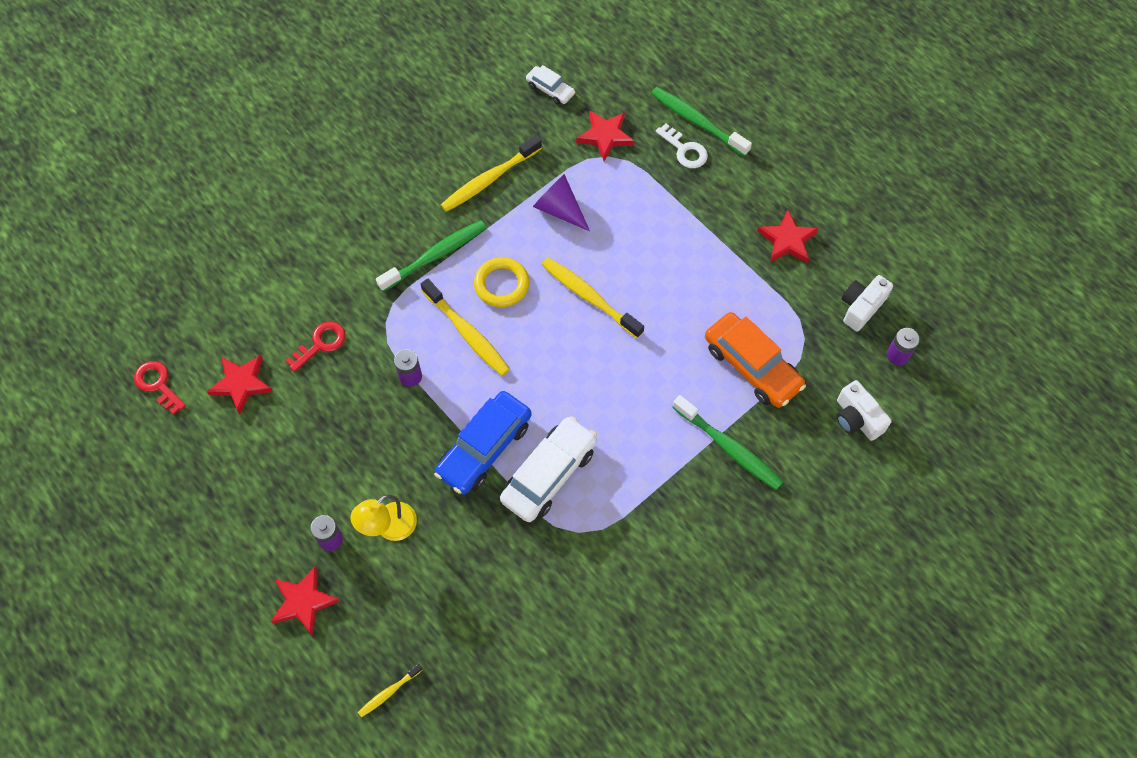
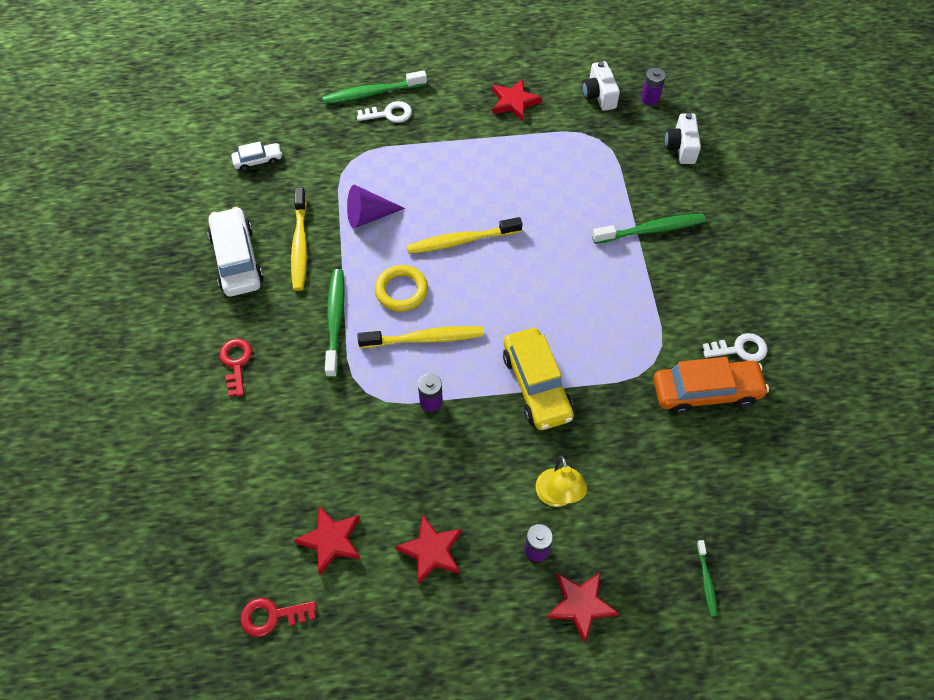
camera: 55 degrees left, 5 degrees down
red key [286,322,346,372] -> red key moved to [219,339,252,397]
yellow toothbrush [358,664,422,717] -> green toothbrush [697,540,717,616]
blue car [434,391,532,495] -> yellow car [503,328,574,430]
white car [500,416,597,522] -> white car moved to [208,207,263,296]
red star [576,110,634,161] -> red star moved to [395,514,462,585]
orange car [705,312,806,408] -> orange car moved to [653,357,769,415]
white camera [837,380,892,441] -> white camera turned 90 degrees clockwise [665,113,701,164]
none -> white key [703,333,768,361]

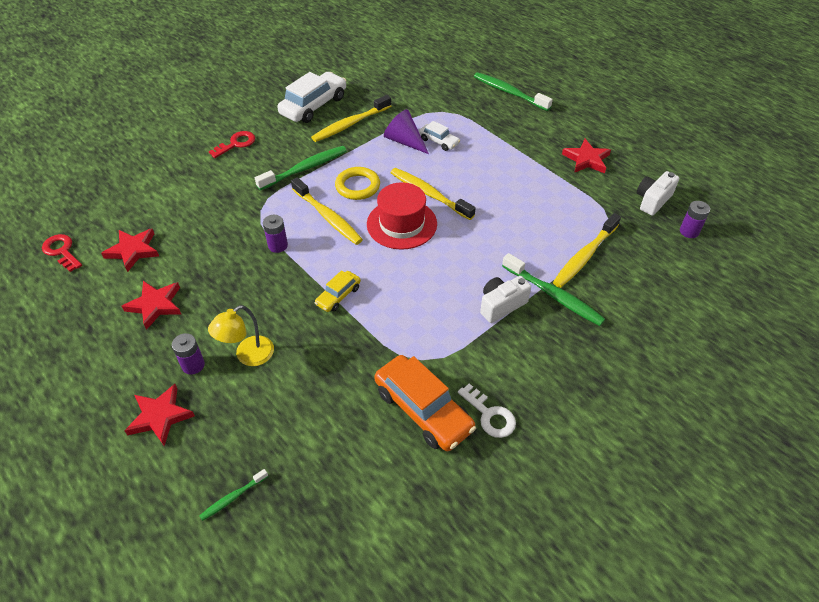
camera: 55 degrees right, 10 degrees down
white car [231,141,282,171] -> white car moved to [419,121,460,151]
white key [357,101,412,123] -> none
yellow car [503,328,574,430] -> yellow car [315,270,361,312], size x0.53
white camera [665,113,701,164] -> white camera moved to [480,276,531,323]
none -> red hat [367,182,437,250]
none -> yellow toothbrush [553,213,621,288]

